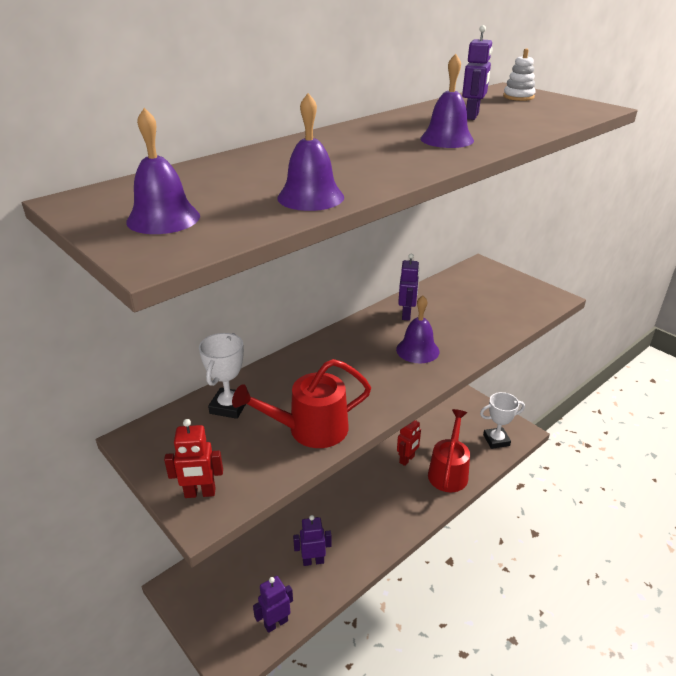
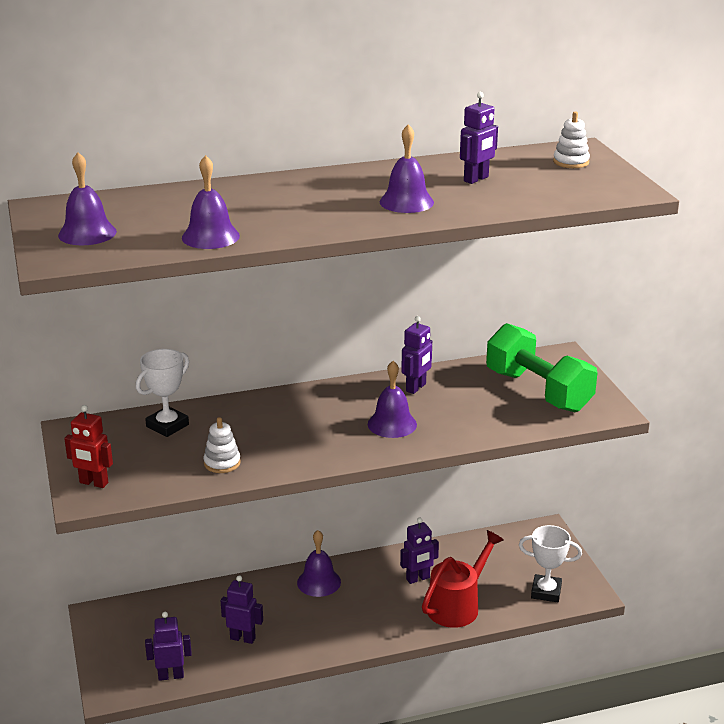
camera: 25 degrees right, 5 degrees down
red watering can [232,359,371,448] -> white stacking toy [203,417,241,473]
red robot [397,420,421,466] -> purple robot [400,518,439,584]
none -> purple bell [297,530,341,597]
none -> green dumbbell [486,323,598,412]

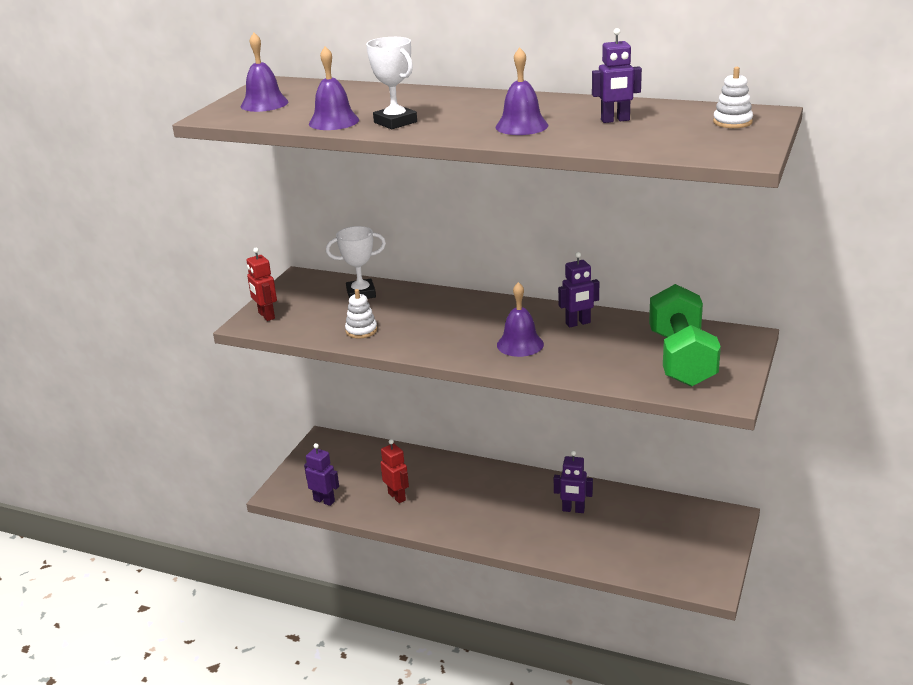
camera: 40 degrees right, 0 degrees up
purple robot [221,575,263,644] -> red robot [381,439,409,503]
purple bell [297,530,341,597] -> none
red watering can [422,530,504,628] -> none
white trophy [519,525,582,602] -> white trophy moved to [366,37,417,129]

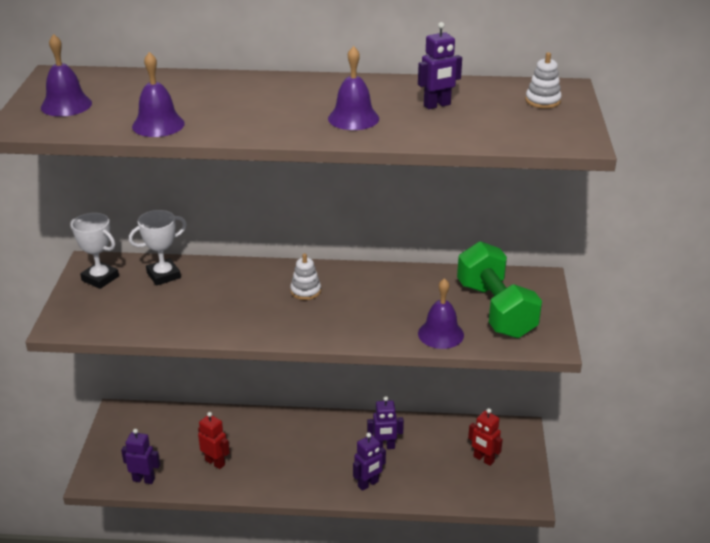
camera: 20 degrees left, 5 degrees up
red robot [246,248,277,321] -> red robot moved to [468,408,503,466]
white stacking toy [345,289,377,339] -> white stacking toy moved to [290,253,321,300]
white trophy [366,37,417,129] -> white trophy moved to [70,213,119,289]
purple bell [497,282,544,357] -> purple bell moved to [418,278,464,349]
purple robot [558,252,599,328] -> purple robot moved to [353,433,386,491]

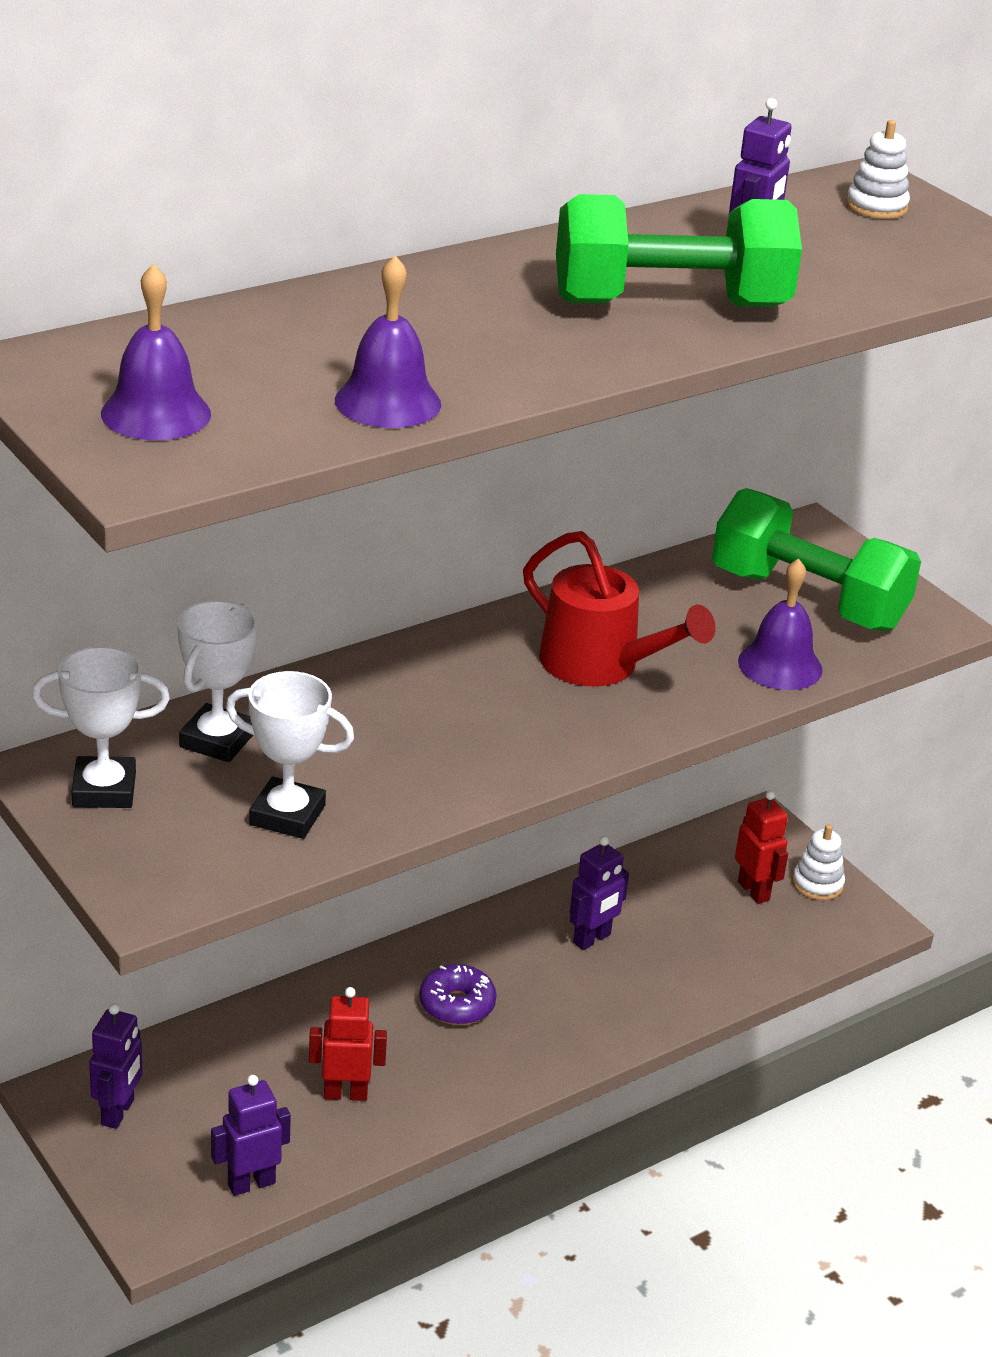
camera: 40 degrees left, 0 degrees up
white stacking toy [290,253,321,300] -> white stacking toy moved to [792,824,845,900]
purple bell [328,46,379,130] -> green dumbbell [556,194,802,307]
purple robot [353,433,386,491] -> purple robot moved to [89,1004,143,1129]
red robot [468,408,503,466] -> red robot turned 120 degrees counterclockwise [735,791,788,904]
none -> white trophy [226,671,354,839]
none -> purple donut [420,964,497,1025]
none -> red watering can [523,531,716,686]

